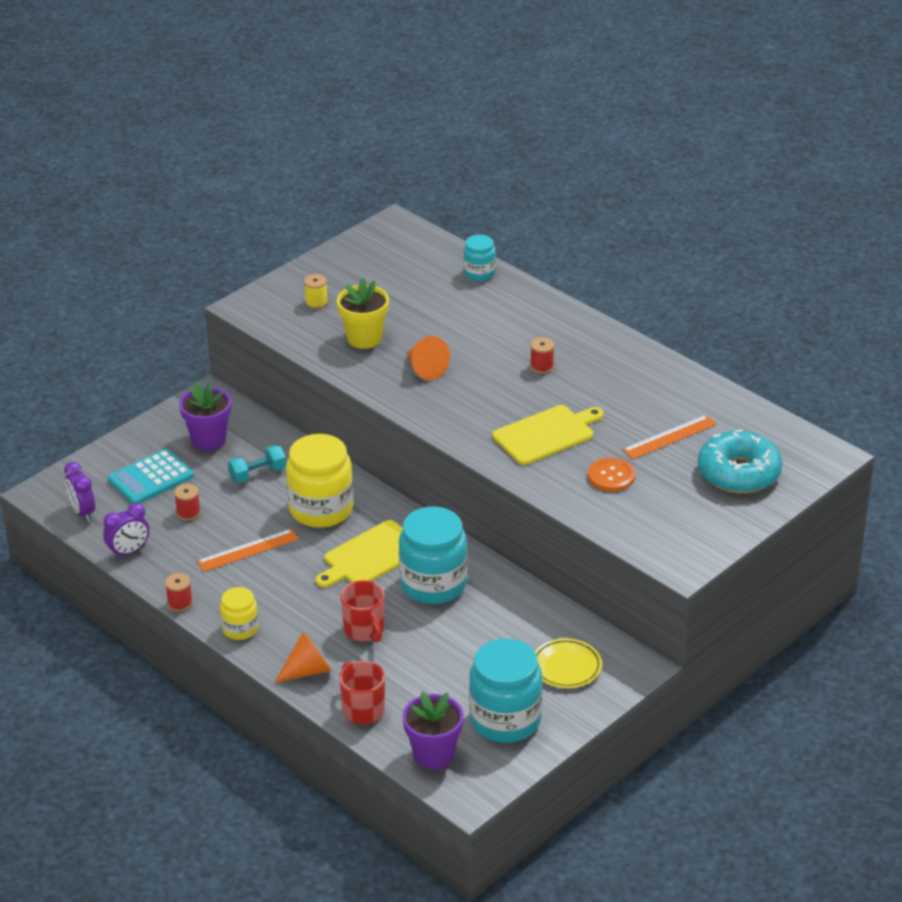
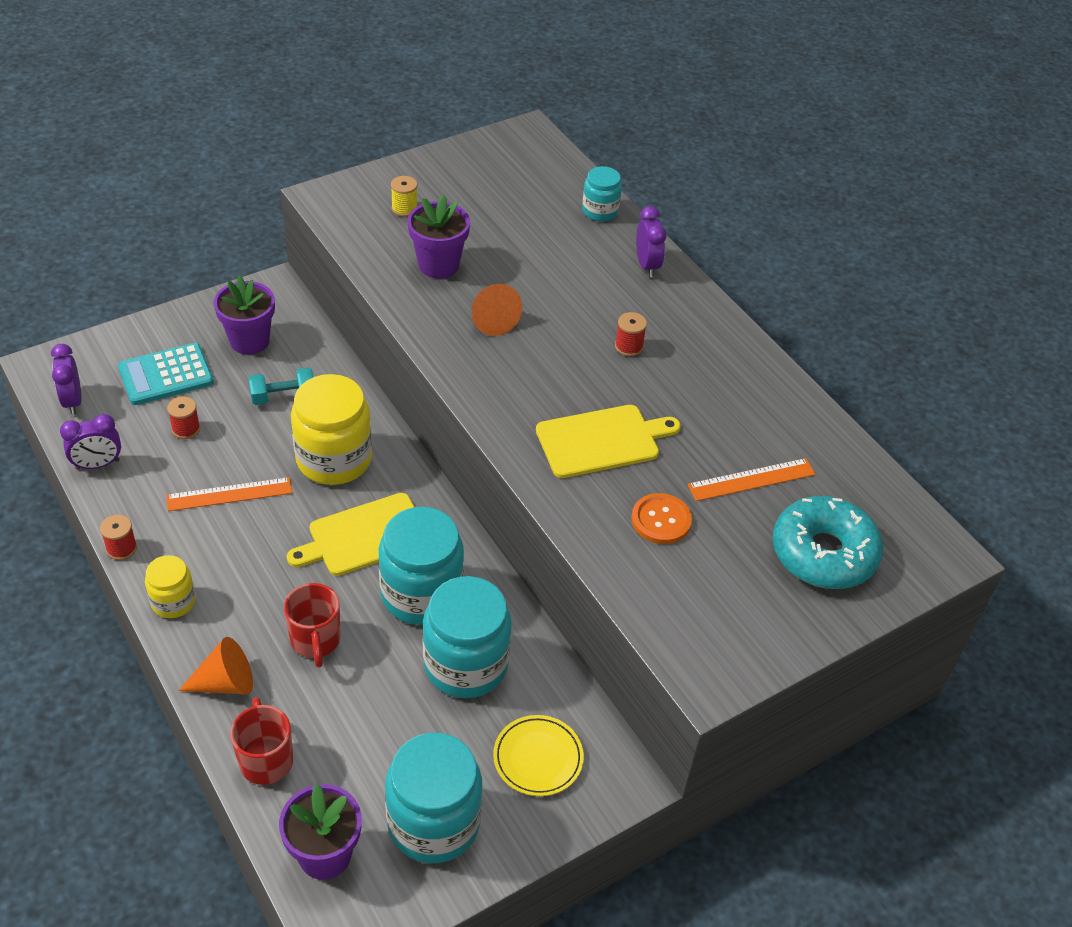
camera: 10 degrees right, 10 degrees up
yellow flower pot [337,278,389,349] -> purple flower pot [408,195,470,278]
none -> turquoise jar [422,576,512,698]
none -> purple clock [636,206,667,277]

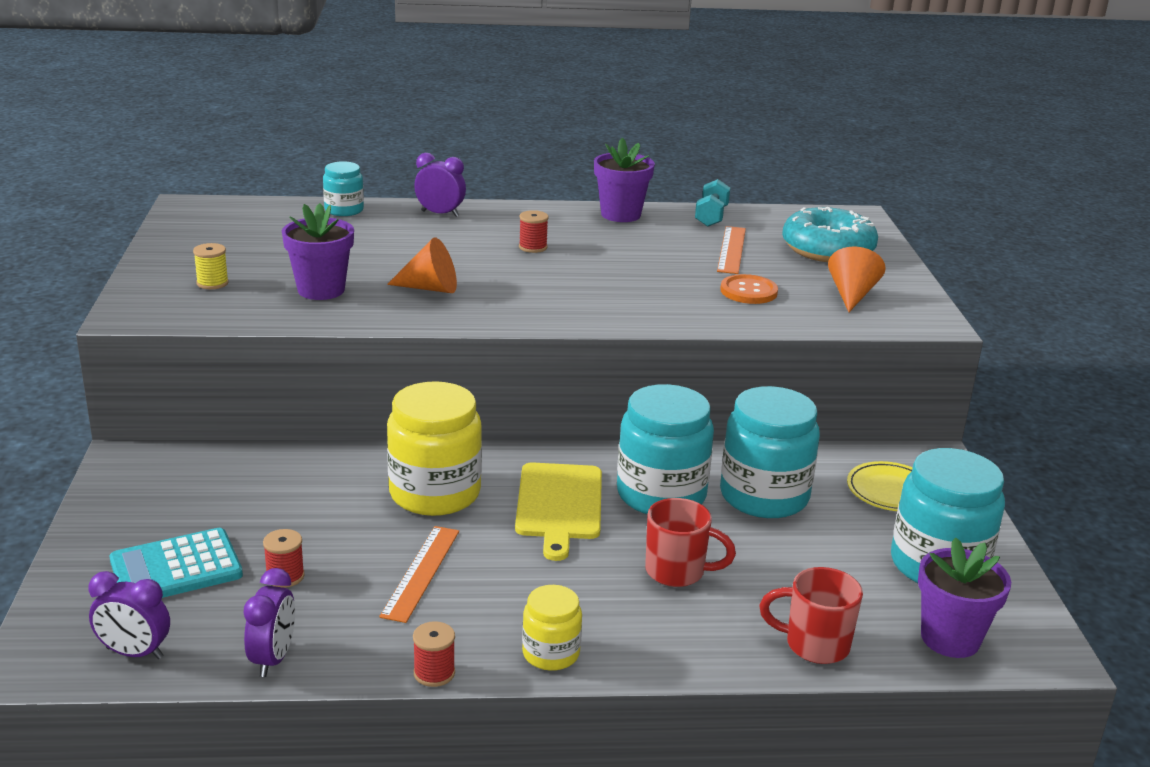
camera: 60 degrees left, 20 degrees down
turquoise calculator [118,343,214,405] -> turquoise calculator turned 60 degrees clockwise [109,528,243,598]
orange cone [178,637,253,694] -> orange cone moved to [828,247,886,312]
purple flower pot [214,276,275,355] -> purple flower pot moved to [594,138,655,222]
turquoise dumbbell [248,367,314,405] -> turquoise dumbbell moved to [695,179,730,227]
yellow cutting board [536,405,681,478] -> none

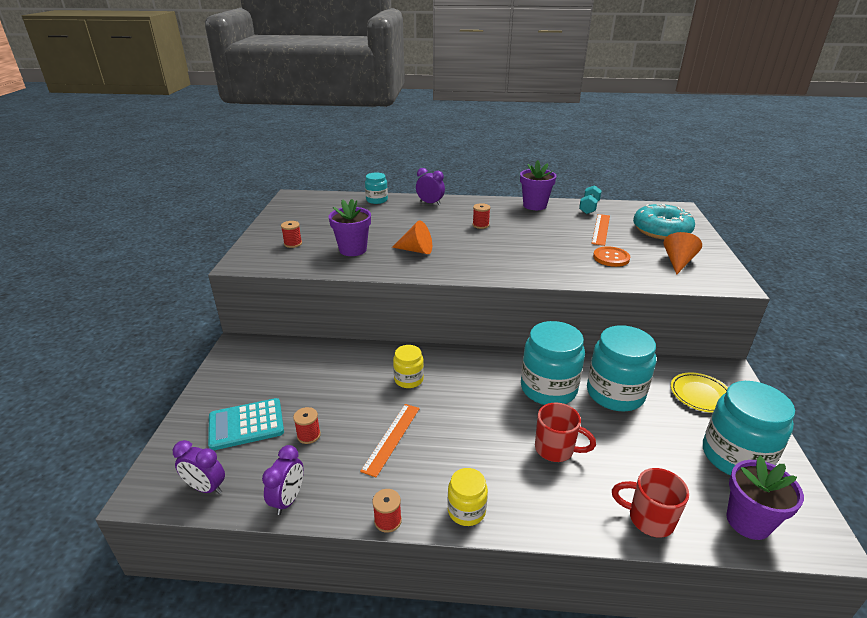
camera: 10 degrees right, 5 degrees up
yellow spool [193,243,229,289] -> red spool [281,221,302,248]
yellow jar [387,381,482,516] -> yellow jar [393,345,424,388], size x0.53
yellow cutting board [515,462,602,561] -> none

